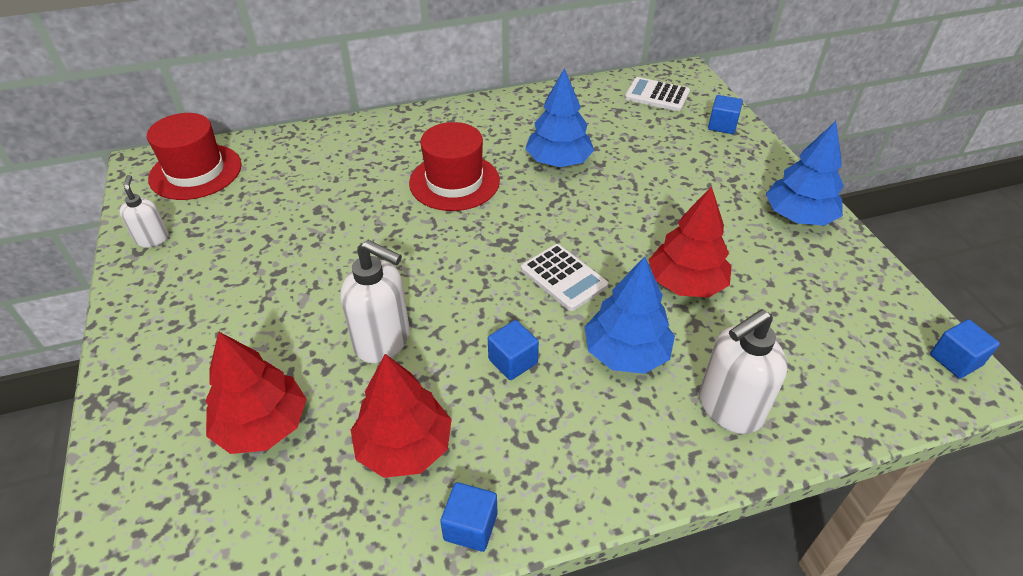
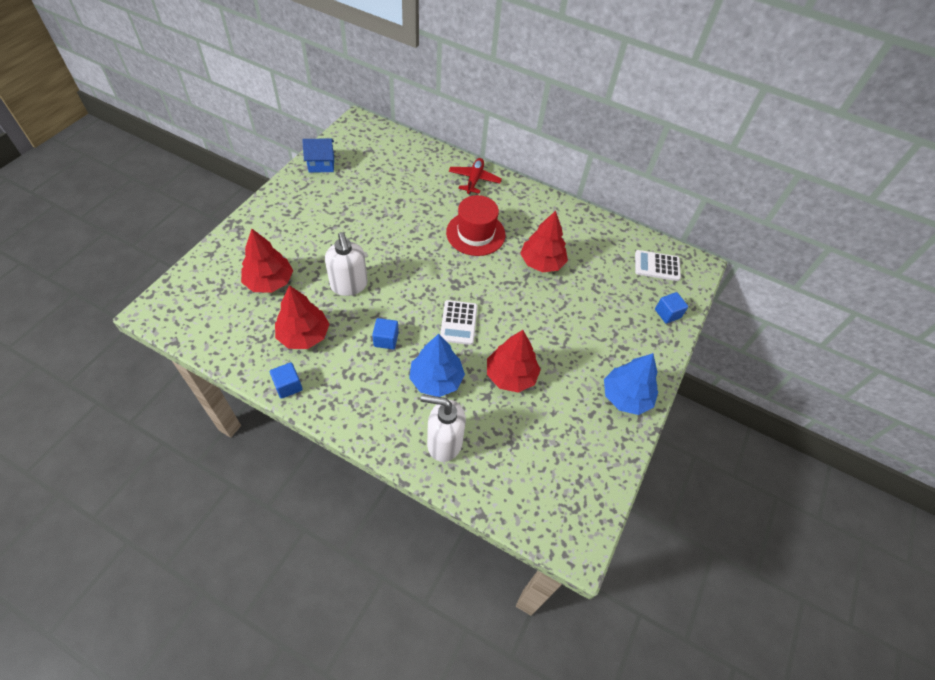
camera: 40 degrees right, 10 degrees up
white soap dispenser [120,175,169,247] -> blue house [302,139,334,173]
red hat [147,113,242,200] -> none
blue tree [525,68,594,167] -> red tree [520,211,568,272]
white calculator [625,77,690,111] -> white calculator turned 60 degrees counterclockwise [635,250,681,281]
blue cube [930,319,1000,378] -> none
none -> red plane [449,158,502,195]

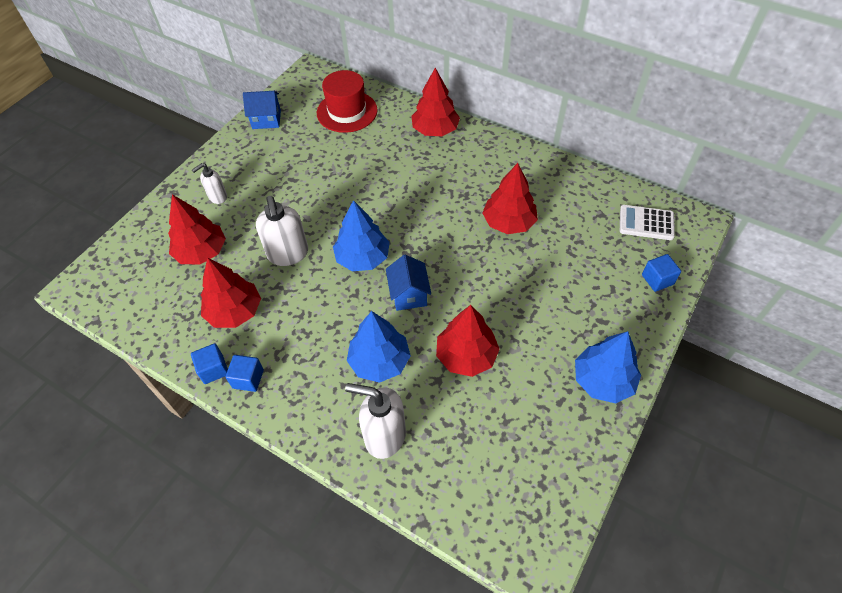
camera: 10 degrees right, 0 degrees up
blue cube [372,318,399,349] -> blue cube moved to [226,355,264,392]
white calculator [440,300,478,345] -> blue house [386,255,431,311]
red hat [446,195,505,256] -> red hat moved to [317,70,378,133]
red plane [449,158,502,195] -> red tree [411,68,460,136]
none -> white soap dispenser [192,163,227,204]
none -> blue tree [333,200,390,271]

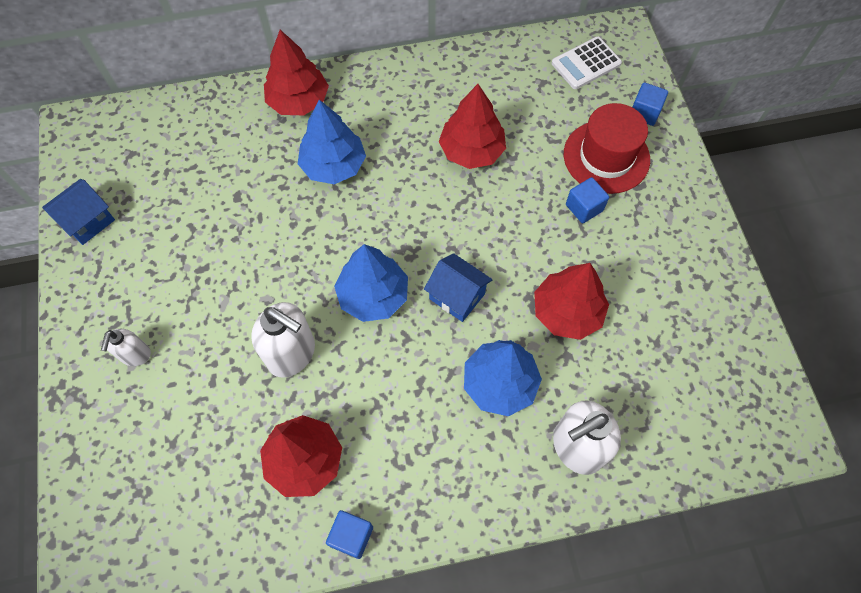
camera: 45 degrees left, 10 degrees up
red tree [168,194,226,264] -> none
blue cube [226,355,264,392] -> blue cube moved to [566,177,609,224]
red hat [317,70,378,133] -> red hat moved to [564,103,650,194]
blue tree [575,331,641,403] -> blue tree moved to [298,100,366,184]

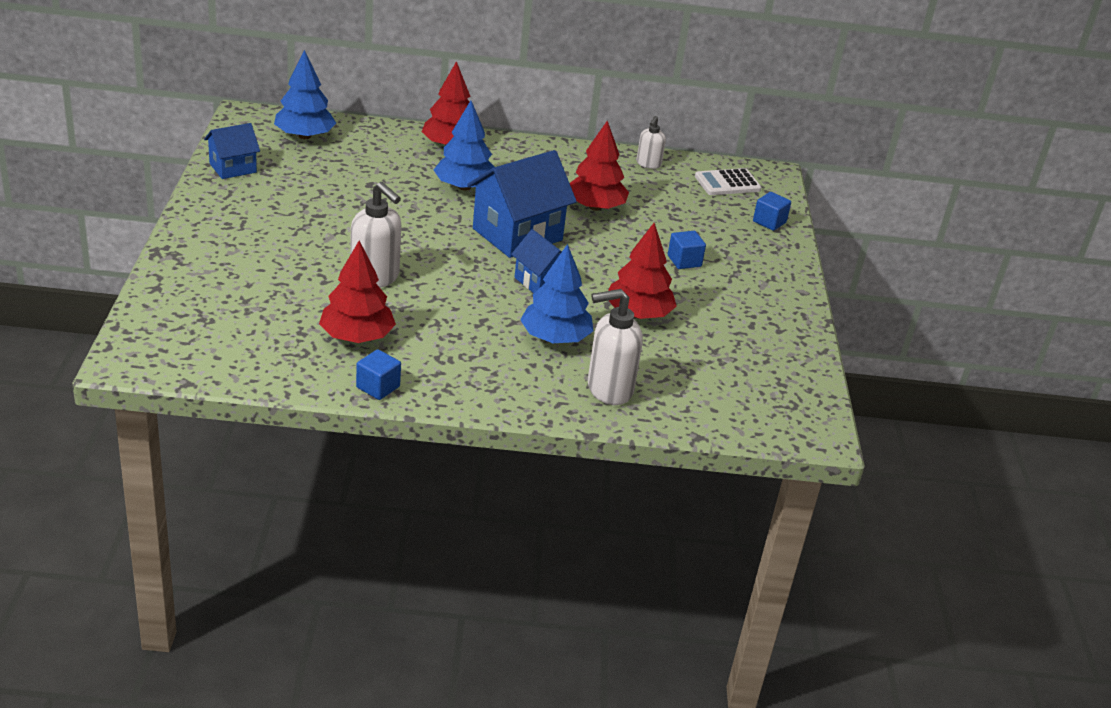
camera: 10 degrees right, 30 degrees down
white soap dispenser [101,329,151,366] -> white soap dispenser moved to [636,116,666,169]
blue tree [334,244,408,322] -> blue tree moved to [274,50,336,139]
red hat [564,103,650,194] -> none
none -> blue house [467,150,577,258]

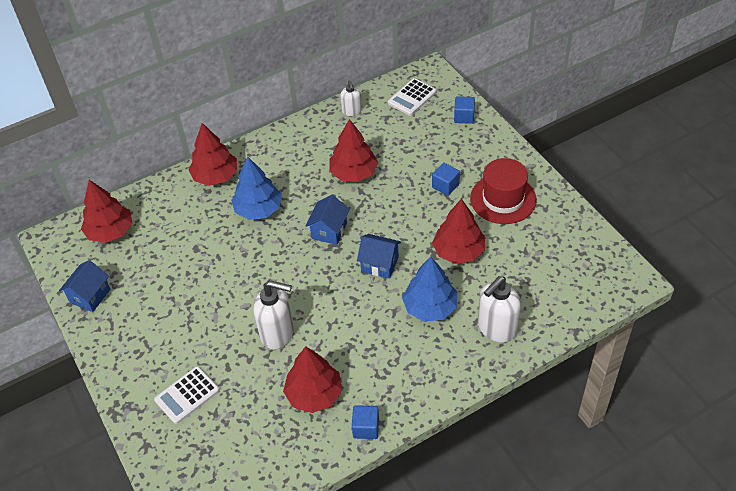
camera: 25 degrees left, 15 degrees up
blue tree [274,50,336,139] -> red tree [81,180,132,243]
blue house [467,150,577,258] -> blue house [306,195,350,245], size x0.56
none -> white calculator [154,366,220,424]
none -> red hat [470,158,537,224]

